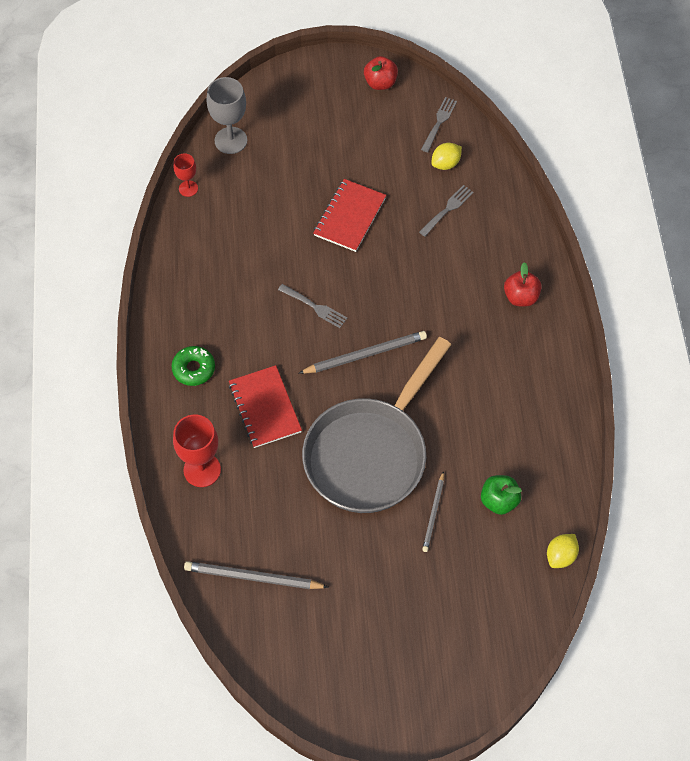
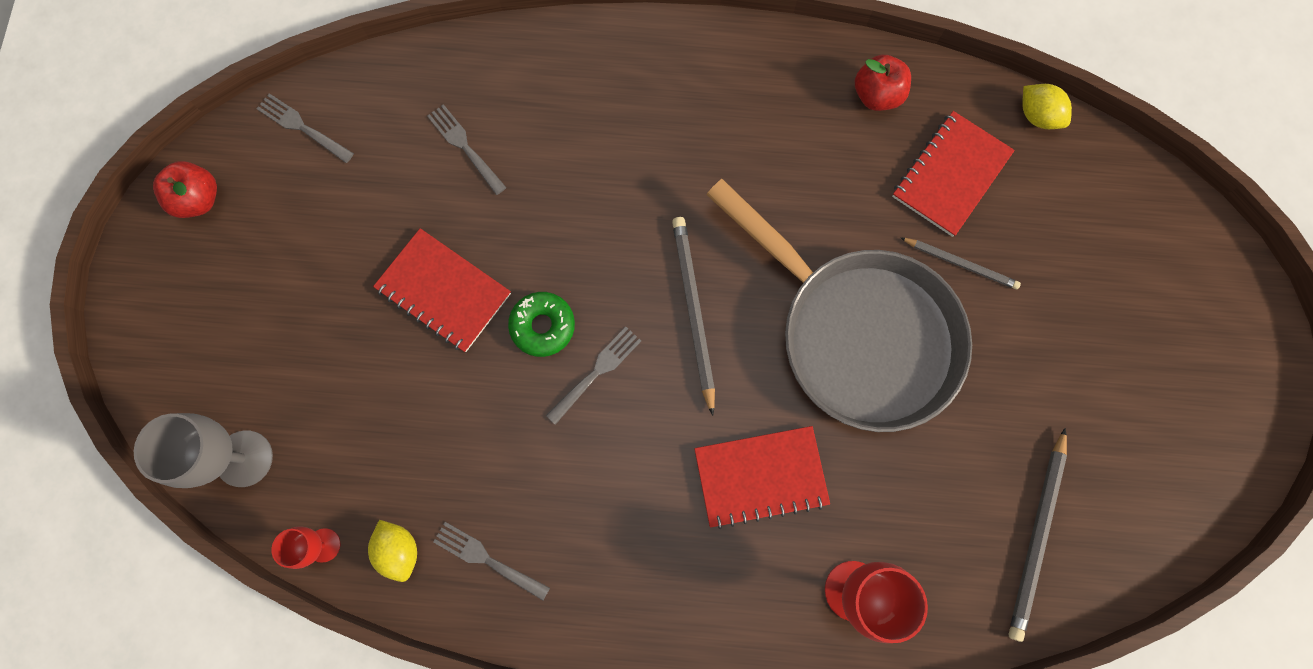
camera: 80 degrees left, 15 degrees up
green donut [172,346,215,386] -> green donut moved to [508,292,575,357]
yellow lemon [432,143,462,170] -> yellow lemon moved to [368,520,417,582]
green apple [481,475,522,515] -> red notebook [892,111,1015,237]
red apple [504,262,542,306] -> red apple moved to [855,55,911,111]
none -> grey fork [433,522,550,600]

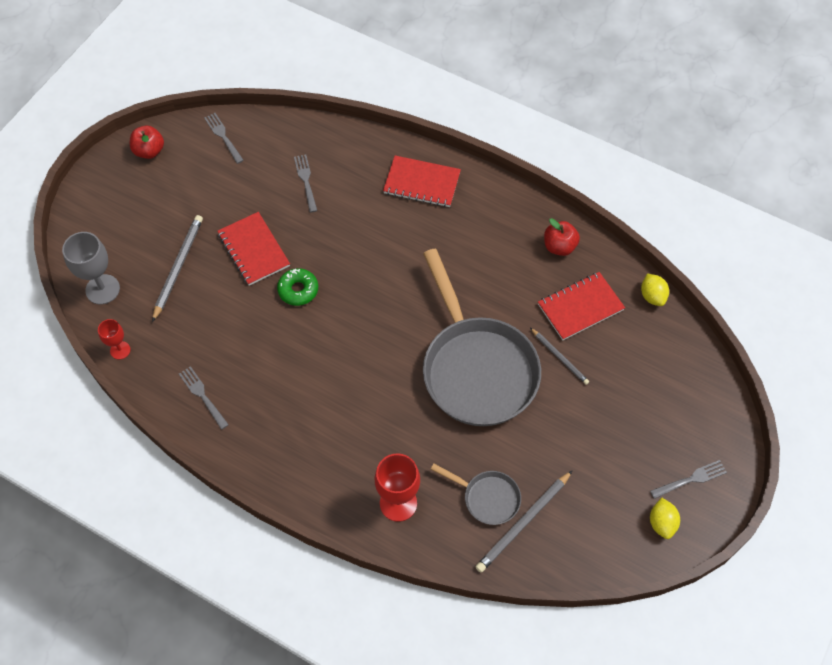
camera: 25 degrees right, 15 degrees down
yellow lemon [368,520,417,582] -> yellow lemon moved to [650,498,680,539]
grey fork [546,327,641,425] -> grey fork moved to [650,460,727,499]
grey pencil [672,217,715,416] -> grey pencil moved to [152,215,203,322]
red notebook [694,426,830,529] -> red notebook moved to [383,155,461,207]
none -> grey pan [431,464,521,525]

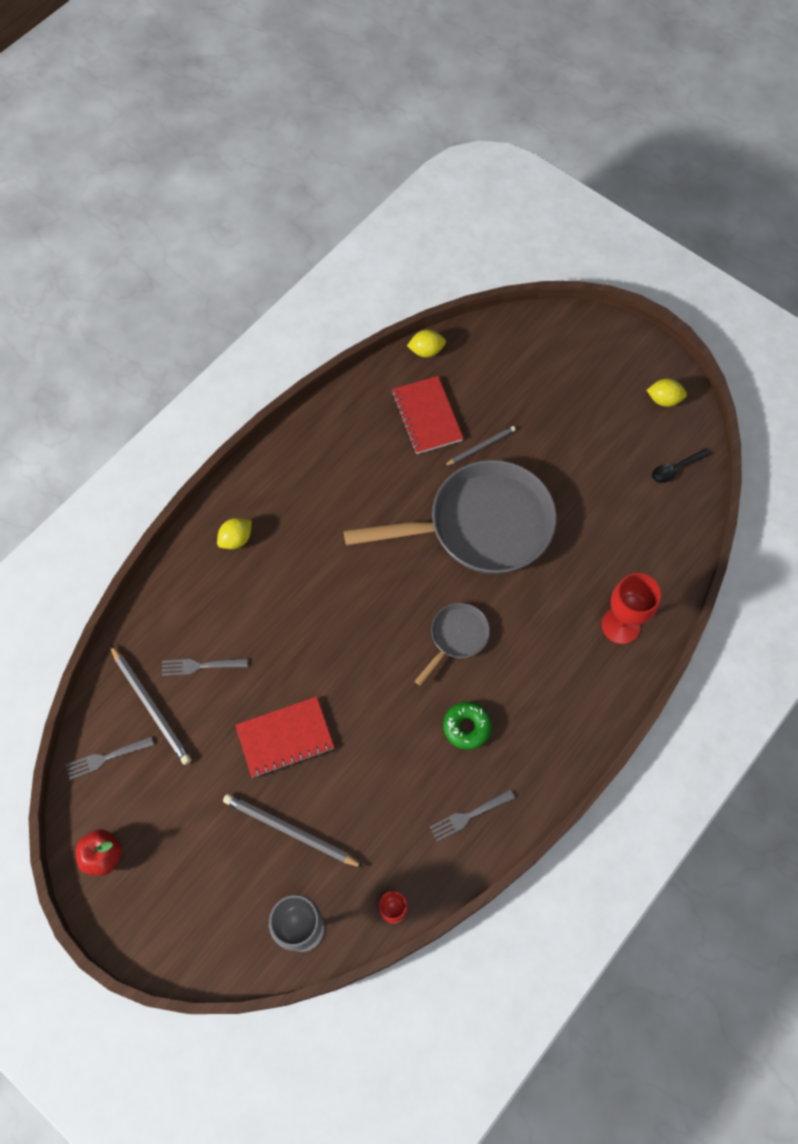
camera: 80 degrees left, 5 degrees up
green donut [277,268,318,306] -> green donut moved to [443,702,492,750]
red notebook [383,155,461,207] -> yellow lemon [217,518,252,549]
grey pan [431,464,521,525] -> grey pan moved to [415,603,490,686]
grey pencil [475,470,573,572] -> grey pencil moved to [110,645,192,765]
red apple [544,218,580,256] -> none
grey fork [650,460,727,499] -> none
none -> black spoon [652,448,711,483]

